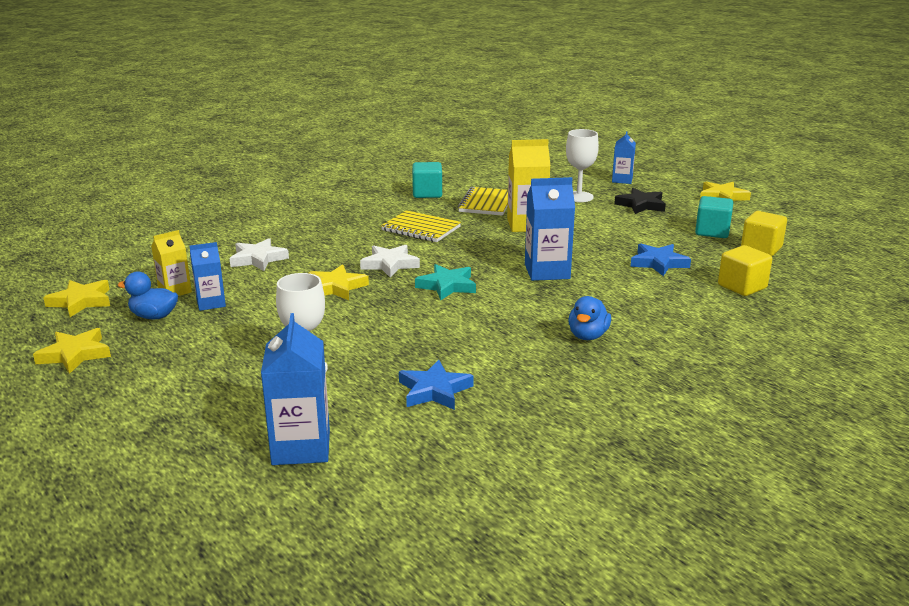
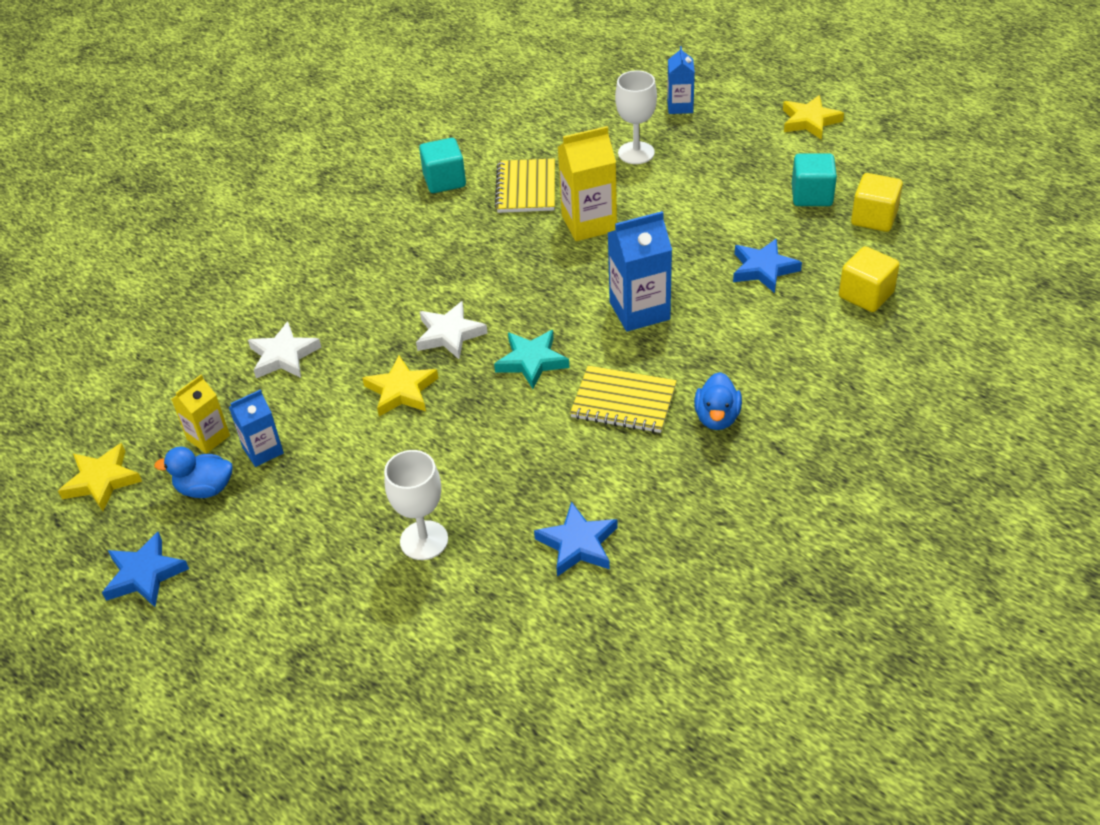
camera: 10 degrees left, 20 degrees up
yellow star [33,328,111,374] -> blue star [102,532,189,607]
blue carton [261,313,330,465] -> none
yellow notebook [381,210,461,242] -> yellow notebook moved to [570,366,676,433]
black star [614,188,666,214] -> none

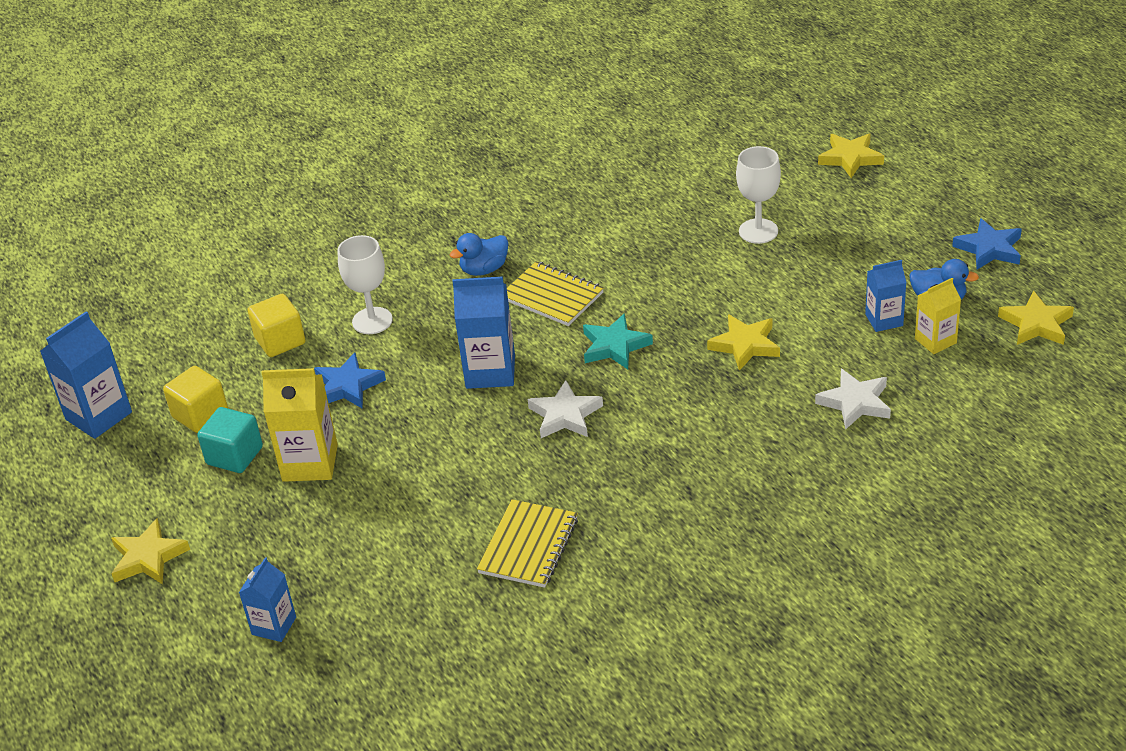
camera: 160 degrees left, 5 degrees down
white star [416,301,488,359] -> white star moved to [528,380,603,438]
turquoise cube [419,138,466,193] -> none
blue star [534,501,618,577] -> none
yellow carton [558,126,617,241] -> yellow carton moved to [261,368,338,482]
white goblet [615,70,657,164] -> white goblet moved to [337,235,393,334]
blue duck [694,372,742,430] -> blue duck turned 150 degrees counterclockwise [450,233,508,276]
none -> blue carton [40,311,132,439]
none -> yellow star [818,134,884,178]

